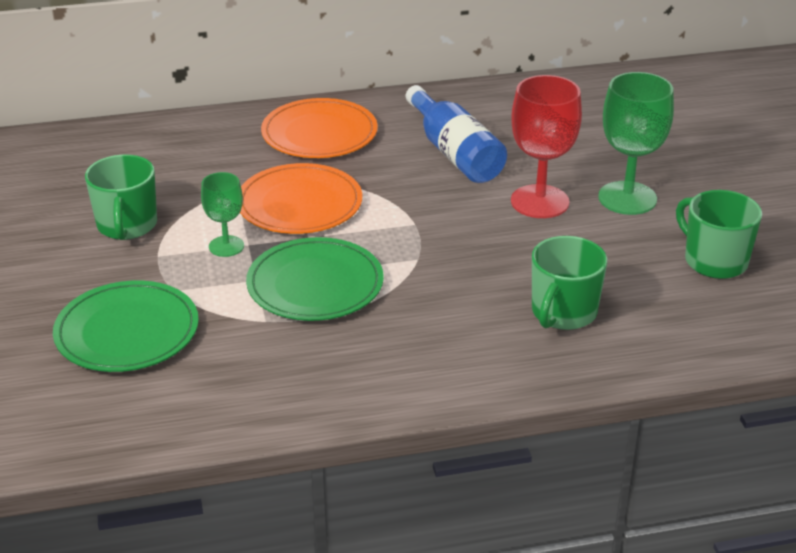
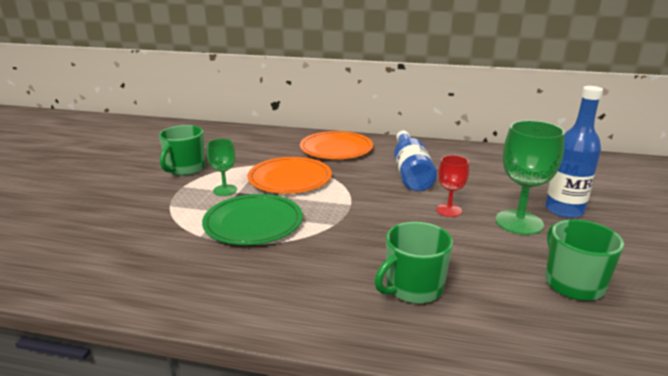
camera: 25 degrees right, 10 degrees down
green plate [53,280,199,372] -> none
red goblet [511,75,582,218] -> red goblet [436,155,469,217], size x0.58
none -> blue bottle [545,86,603,218]

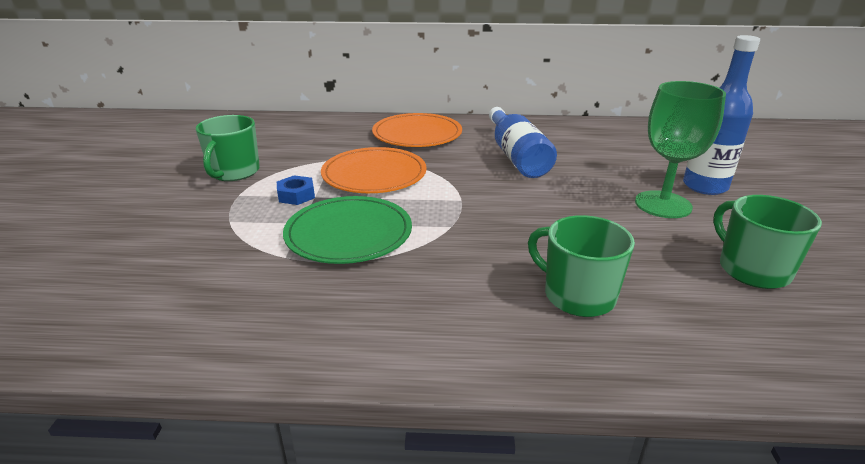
camera: 10 degrees left, 5 degrees up
green goblet [207,139,237,196] -> blue nut [277,175,315,205]
green mug [375,222,453,304] -> green mug turned 90 degrees clockwise [528,215,635,317]
red goblet [436,155,469,217] -> none

